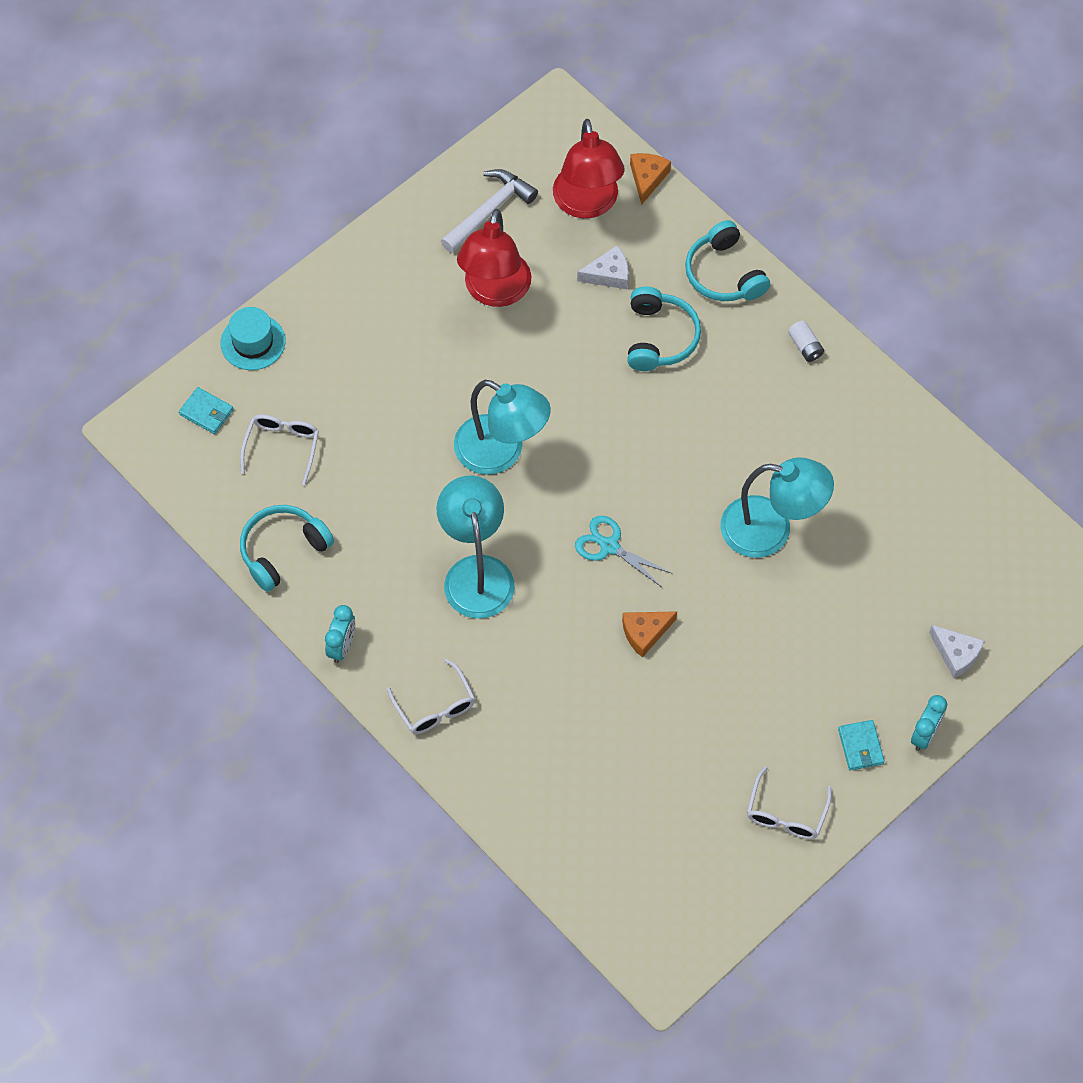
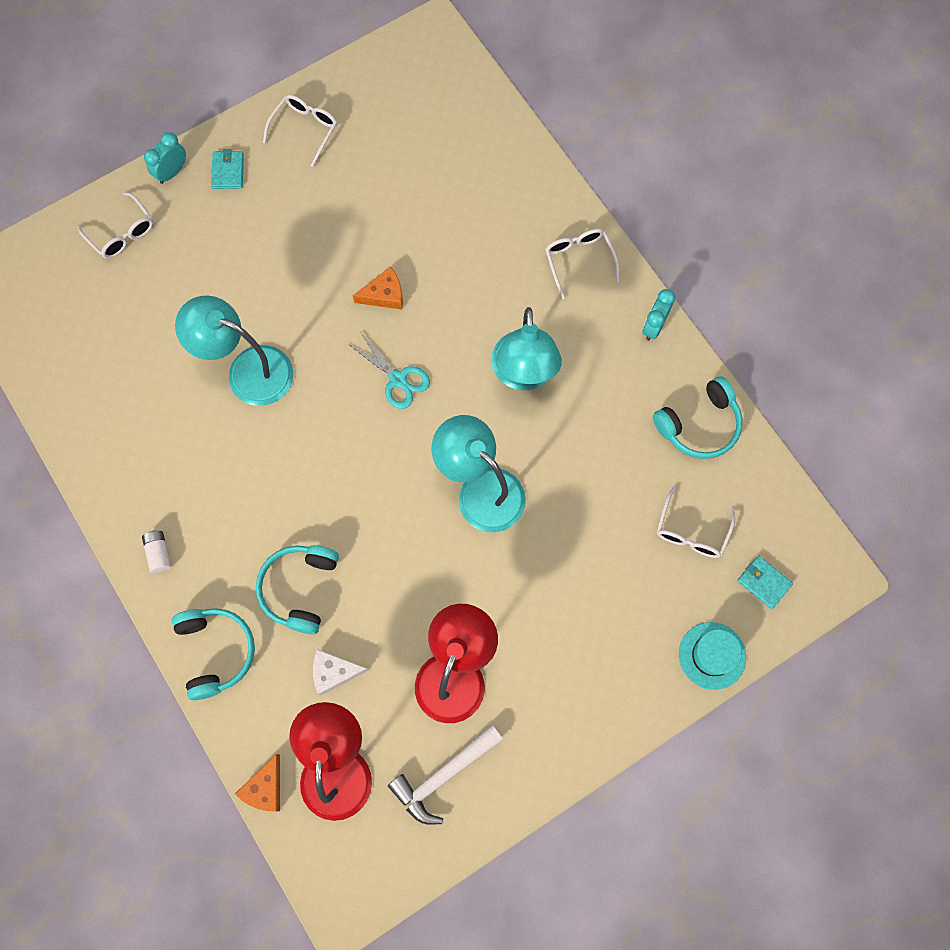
camera: 170 degrees left, 10 degrees up
white cheese [929,625,984,679] -> white glasses [77,192,153,259]

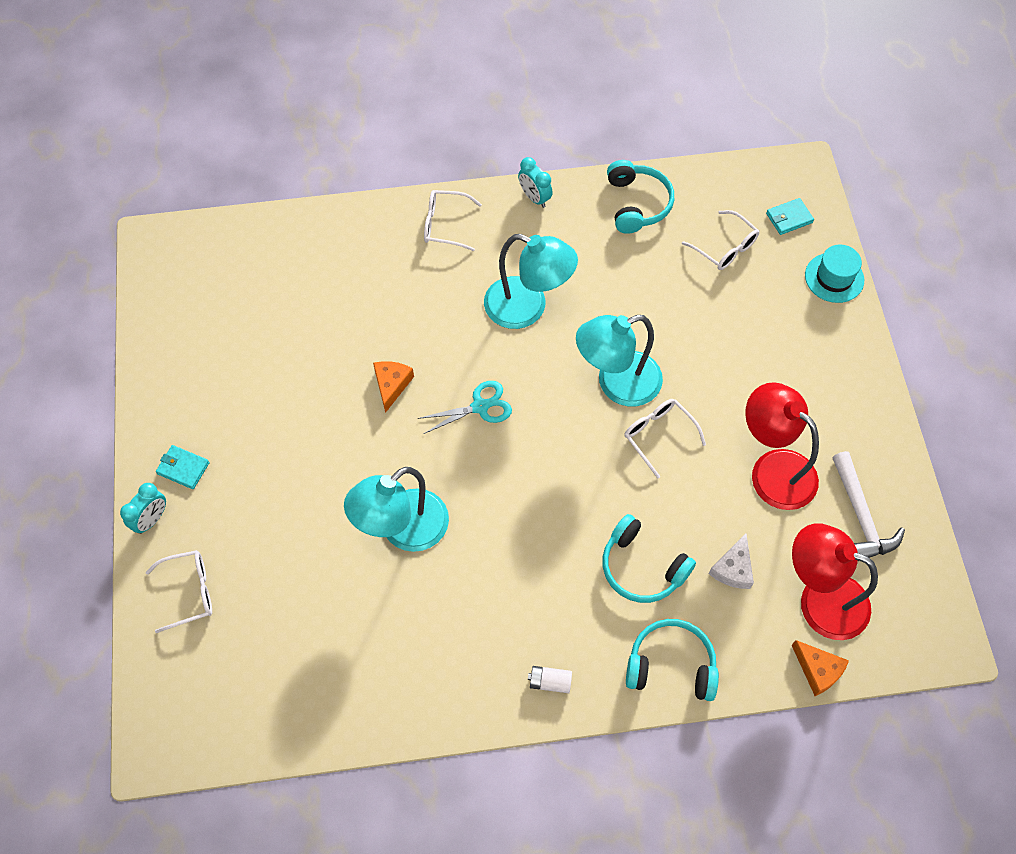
camera: 65 degrees left, 10 degrees down
turquoise clock [144,132,186,184] -> turquoise clock turned 120 degrees counterclockwise [120,483,166,534]
white glasses [263,95,337,167] -> white glasses moved to [624,399,706,478]

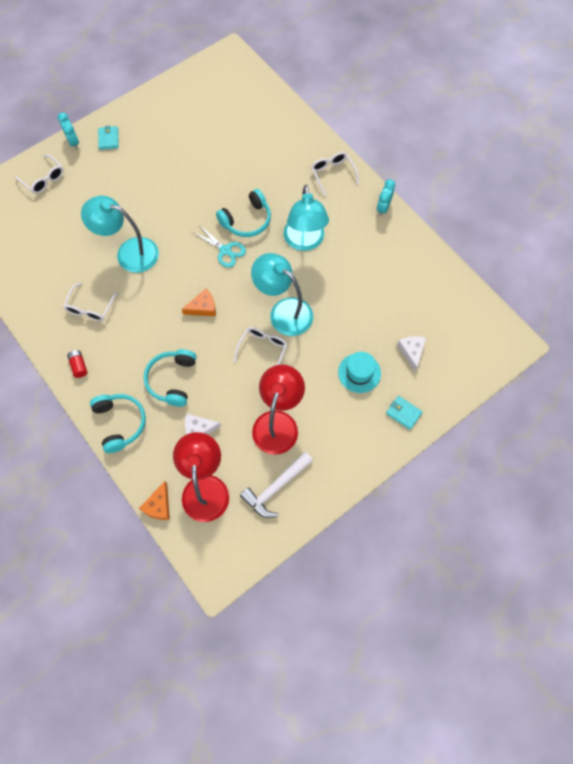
camera: 60 degrees right, 5 degrees up
turquoise clock [120,483,166,534] -> turquoise clock turned 120 degrees counterclockwise [58,113,79,149]
orange cheese [373,361,414,413] -> orange cheese moved to [182,289,216,316]
white battery [528,666,572,693] -> red battery [67,350,88,378]
turquoise headphones [607,160,674,234] -> turquoise headphones moved to [216,189,271,237]
white glasses [682,210,759,270] -> white glasses moved to [63,282,118,321]
turquoise wallet [766,198,814,235] -> turquoise wallet moved to [386,396,423,430]
turquoise hat [805,245,864,303] -> turquoise hat moved to [338,352,381,393]
none -> white cheese [397,336,426,371]

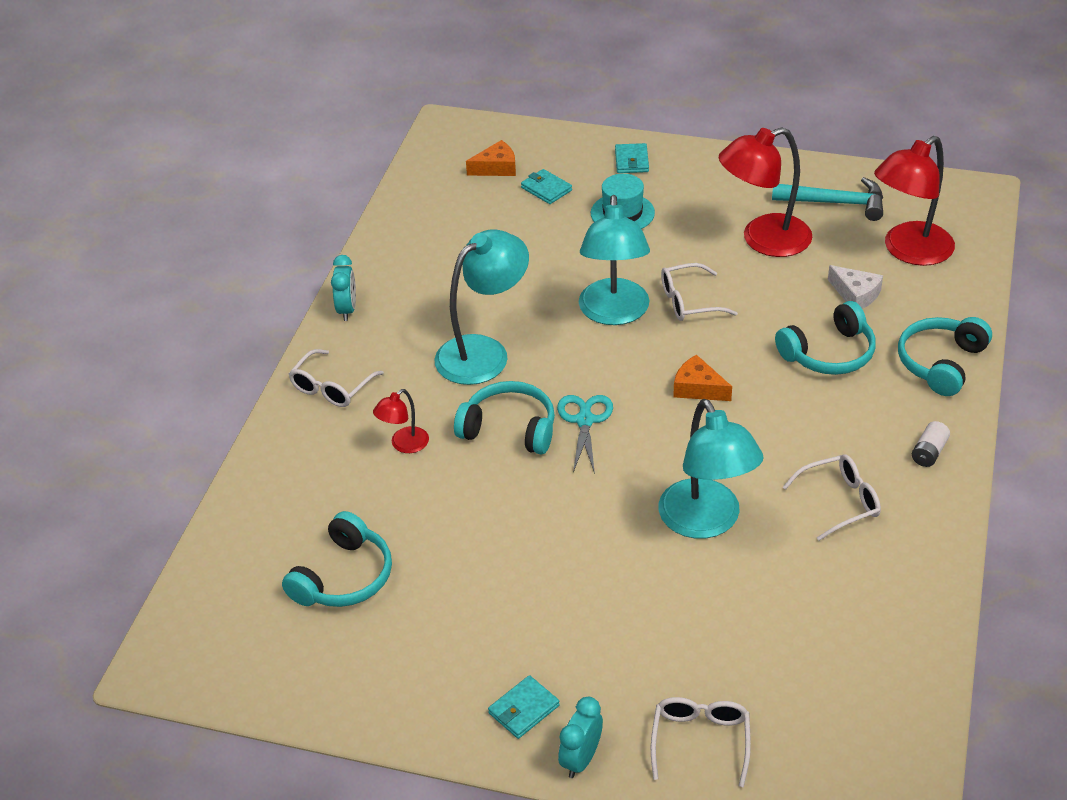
camera: 125 degrees left, 25 degrees down
red battery [67,350,88,378] -> white battery [912,421,950,467]
orange cheese [139,481,170,520] -> orange cheese moved to [466,140,516,176]
white hammer [240,452,313,518] -> turquoise hammer [772,177,883,221]
turquoise clock [377,179,395,216] -> turquoise clock turned 75 degrees counterclockwise [331,255,356,321]
white cheese [397,336,426,371] -> turquoise wallet [521,169,572,204]
none -> turquoise headphones [282,511,392,607]
none -> red lamp [373,389,429,453]

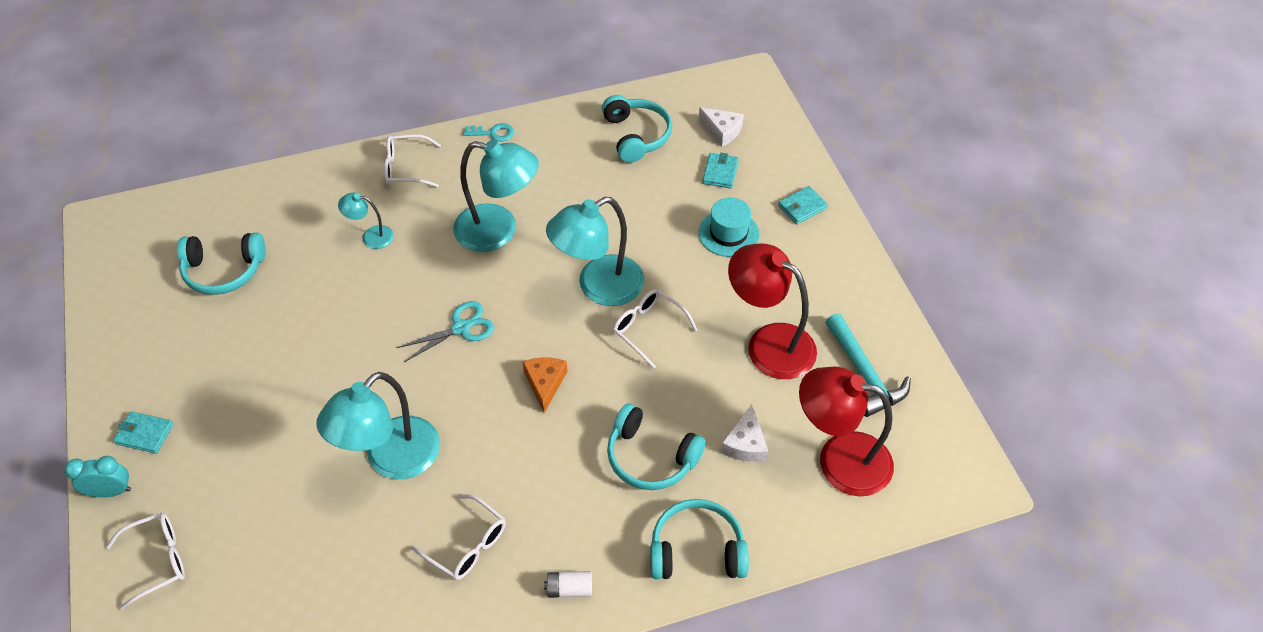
camera: 55 degrees right, 10 degrees up
turquoise clock [331,255,356,321] -> turquoise key [463,123,514,142]
red lamp [373,389,429,453] -> turquoise lamp [338,192,394,249]
turquoise headphones [454,381,555,455] -> turquoise headphones moved to [602,95,672,163]
orange cheese [466,140,516,176] -> white cheese [699,107,744,147]

